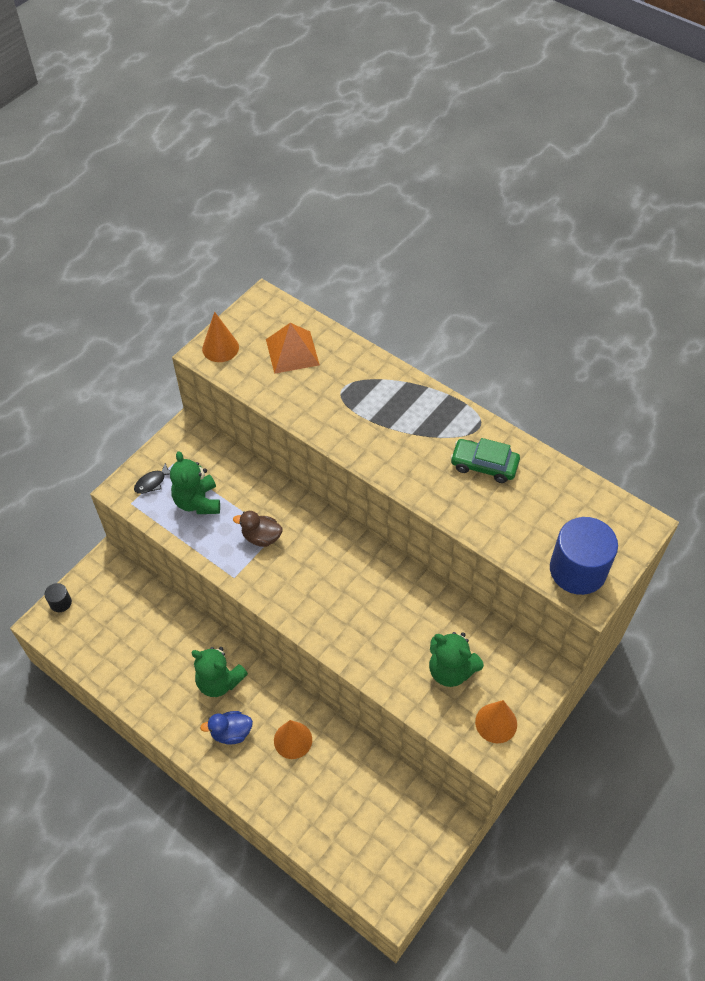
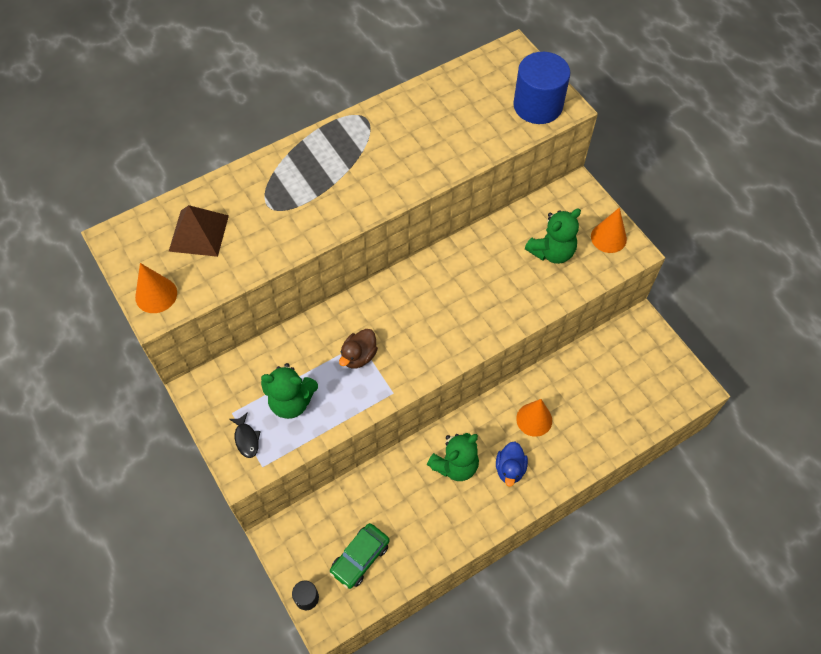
camera: 70 degrees left, 5 degrees up
orange pyramid [266,323,320,374] -> brown pyramid [168,205,229,257]
green car [450,438,520,483] -> green car moved to [330,523,390,589]

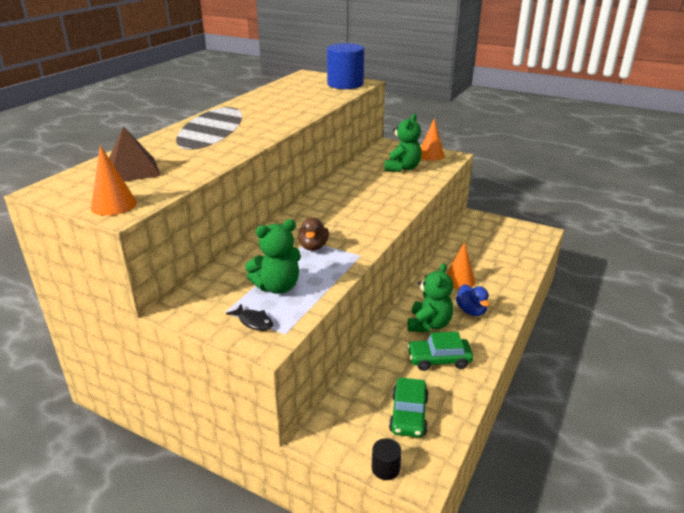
camera: 30 degrees left, 30 degrees down
none -> green car [407,332,473,371]

